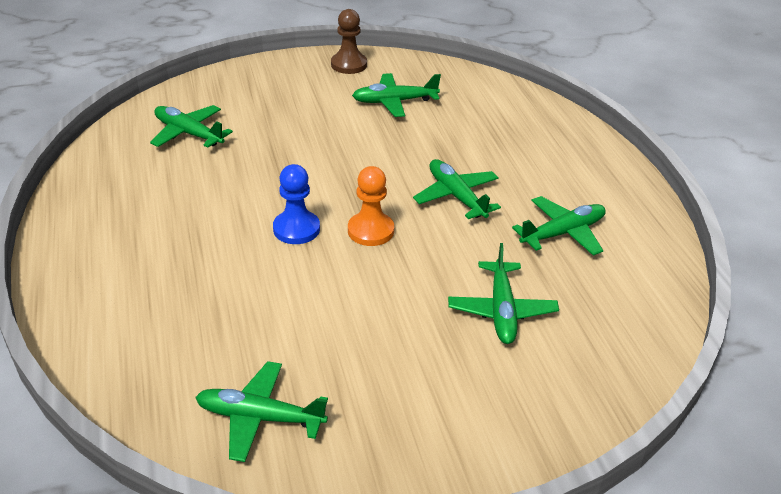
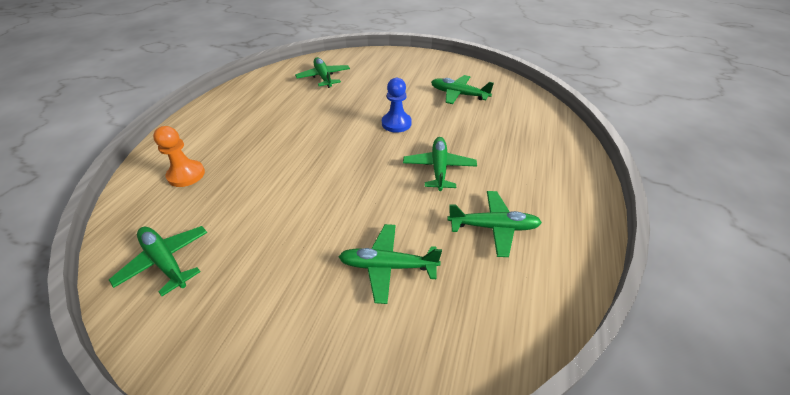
camera: 35 degrees right, 5 degrees up
blue pawn [273,164,320,244] -> blue pawn moved to [382,78,412,133]
brown pawn [331,9,367,74] -> none
orange pawn [348,166,394,246] -> orange pawn moved to [153,126,205,187]
green plane [448,243,559,344] -> green plane turned 60 degrees clockwise [338,224,442,304]

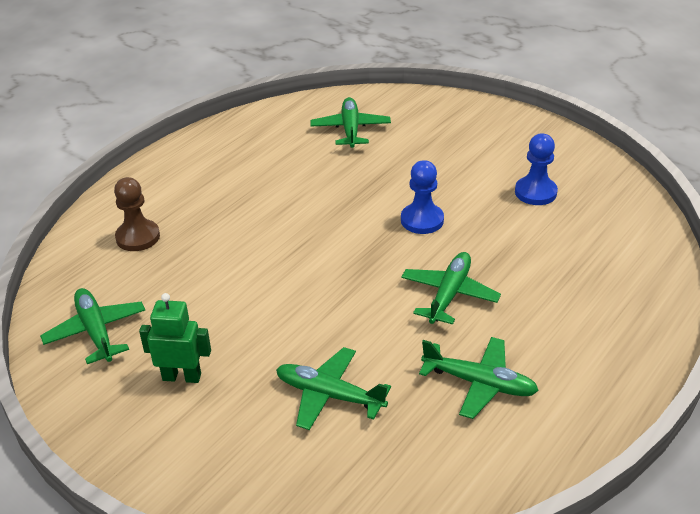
camera: 20 degrees right, 5 degrees down
orange pawn [153,126,205,187] -> brown pawn [114,177,160,251]
green plane [431,75,494,104] -> blue pawn [515,133,558,205]
none -> green robot [139,293,211,383]

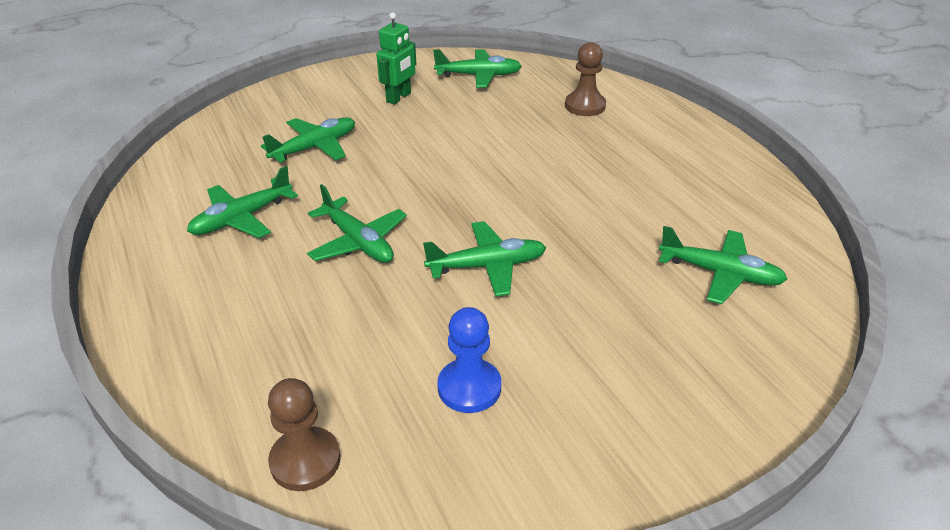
camera: 115 degrees right, 0 degrees up
blue pawn [401,160,444,234] -> green plane [423,221,546,296]
none -> brown pawn [268,378,341,491]

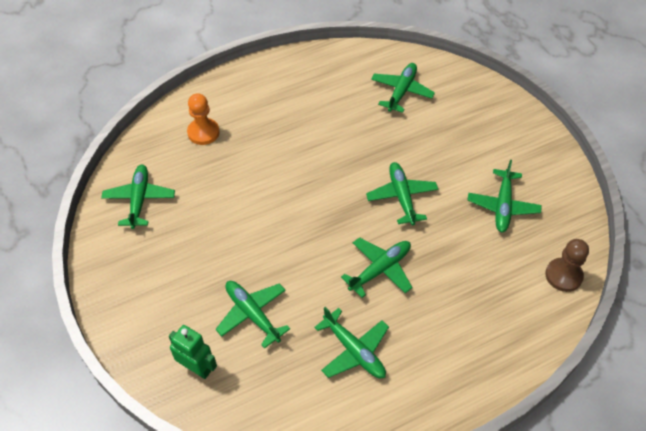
camera: 90 degrees left, 15 degrees up
green robot [376,12,416,105] -> green robot moved to [169,325,217,379]
blue pawn [437,307,501,413] -> green plane [468,160,542,232]
brown pawn [565,42,606,116] -> orange pawn [187,93,220,145]

